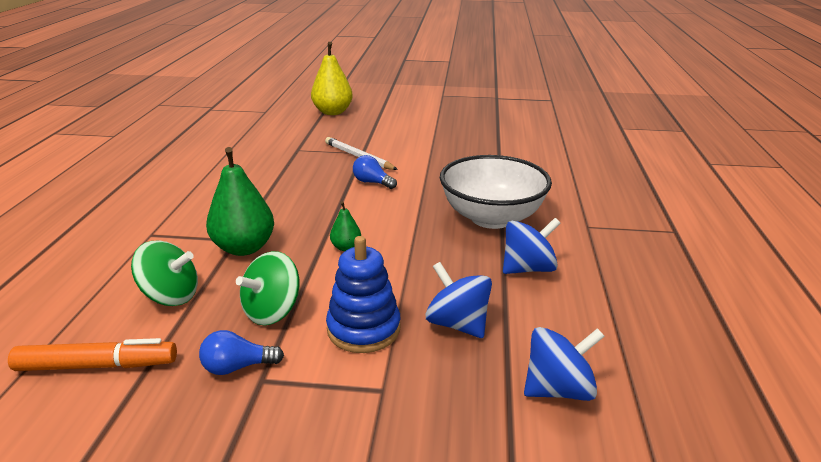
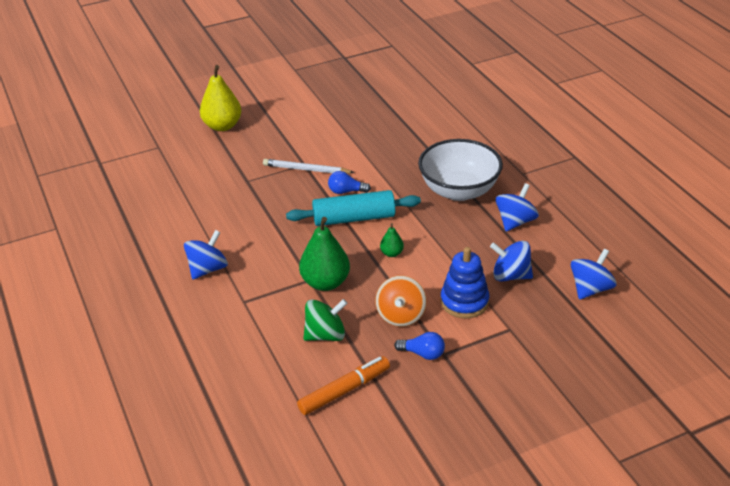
camera: 30 degrees left, 10 degrees up
blue light bulb [199,330,284,375] -> blue light bulb turned 120 degrees counterclockwise [394,332,445,360]
green spinning top [236,251,299,325] -> orange spinning top [375,275,427,327]
none -> blue spinning top [184,230,228,280]
none -> turquoise rolling pin [286,190,421,226]

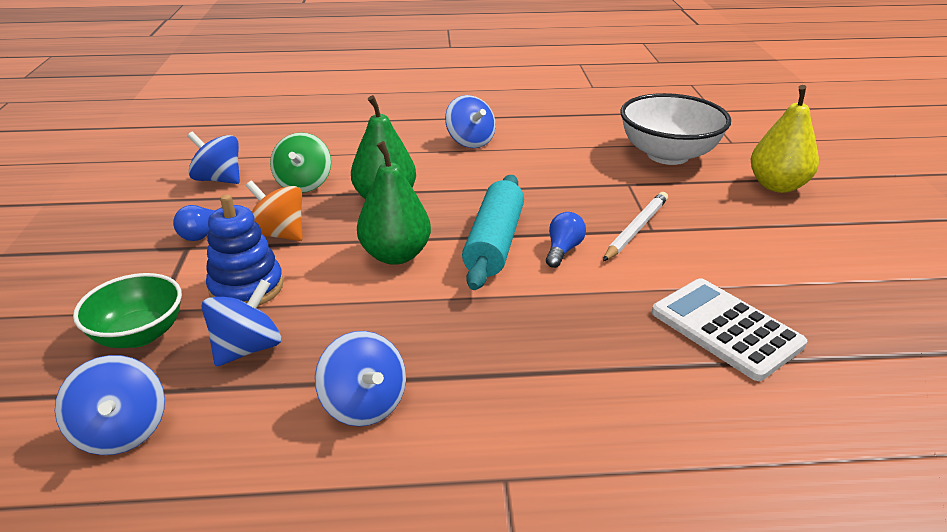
camera: 110 degrees right, 5 degrees down
orange marker [297,356,390,415] -> blue spinning top [187,131,240,184]
green pear [380,223,404,257] -> green pear [357,141,431,265], size x2.06
white bowl [418,139,503,201] -> white bowl moved to [620,93,731,165]
none -> green bowl [73,273,182,348]
none -> white calculator [652,278,807,381]

